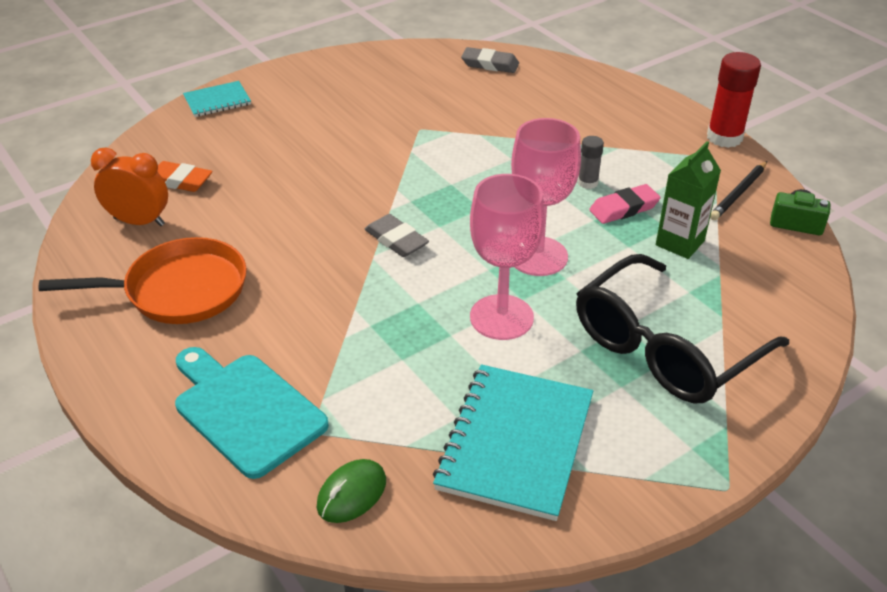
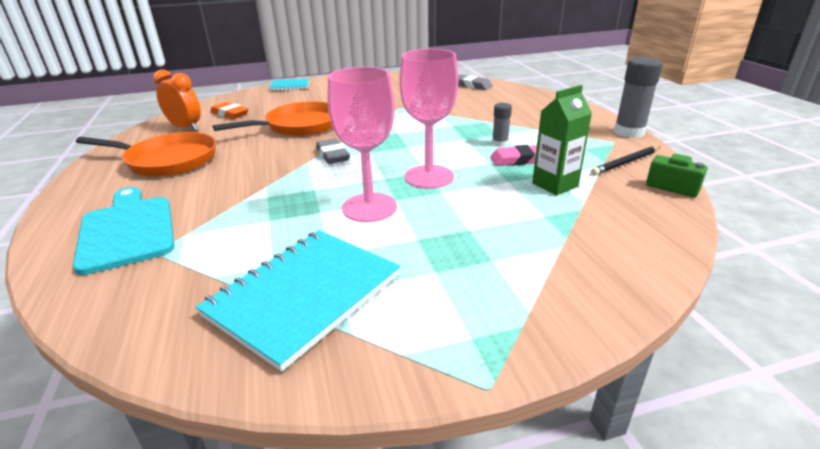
camera: 20 degrees right, 10 degrees down
green mouse [317,459,386,523] -> none
black glasses [576,254,789,403] -> none
red glue stick [707,52,761,148] -> grey glue stick [614,57,663,138]
none -> orange pan [213,101,333,136]

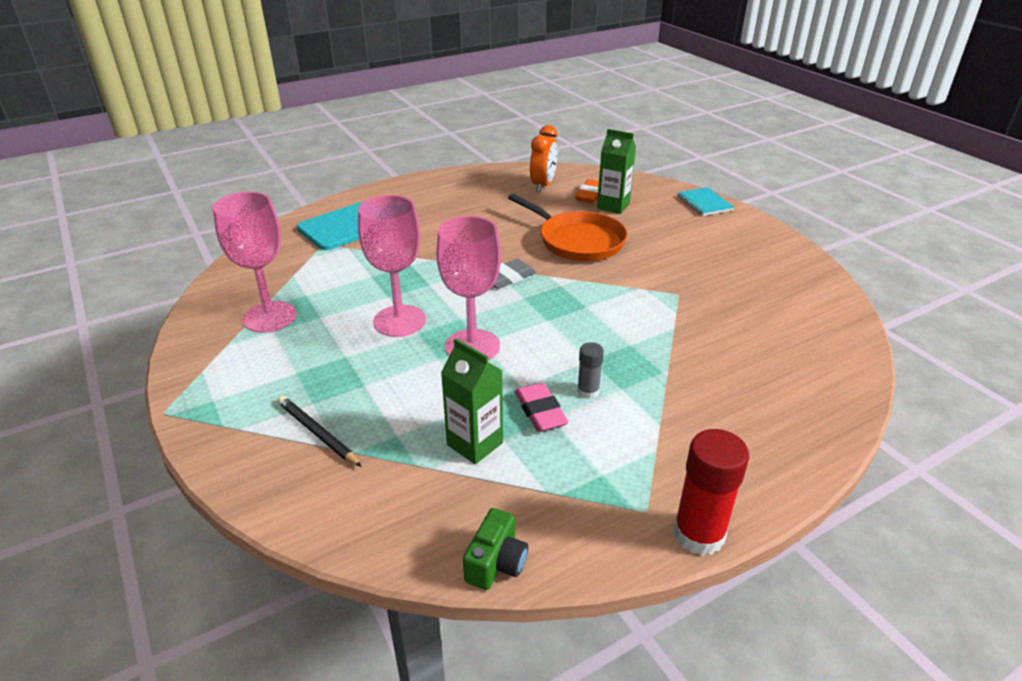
camera: 75 degrees right, 5 degrees up
orange pan [76,132,216,177] -> none
turquoise notebook [196,230,400,372] -> pink goblet [213,192,297,333]
grey eraser [458,75,493,90] -> none
black pencil [591,146,660,175] -> black pencil moved to [277,396,362,467]
grey glue stick [614,57,663,138] -> red glue stick [673,429,749,556]
none -> green carton [597,129,636,214]

